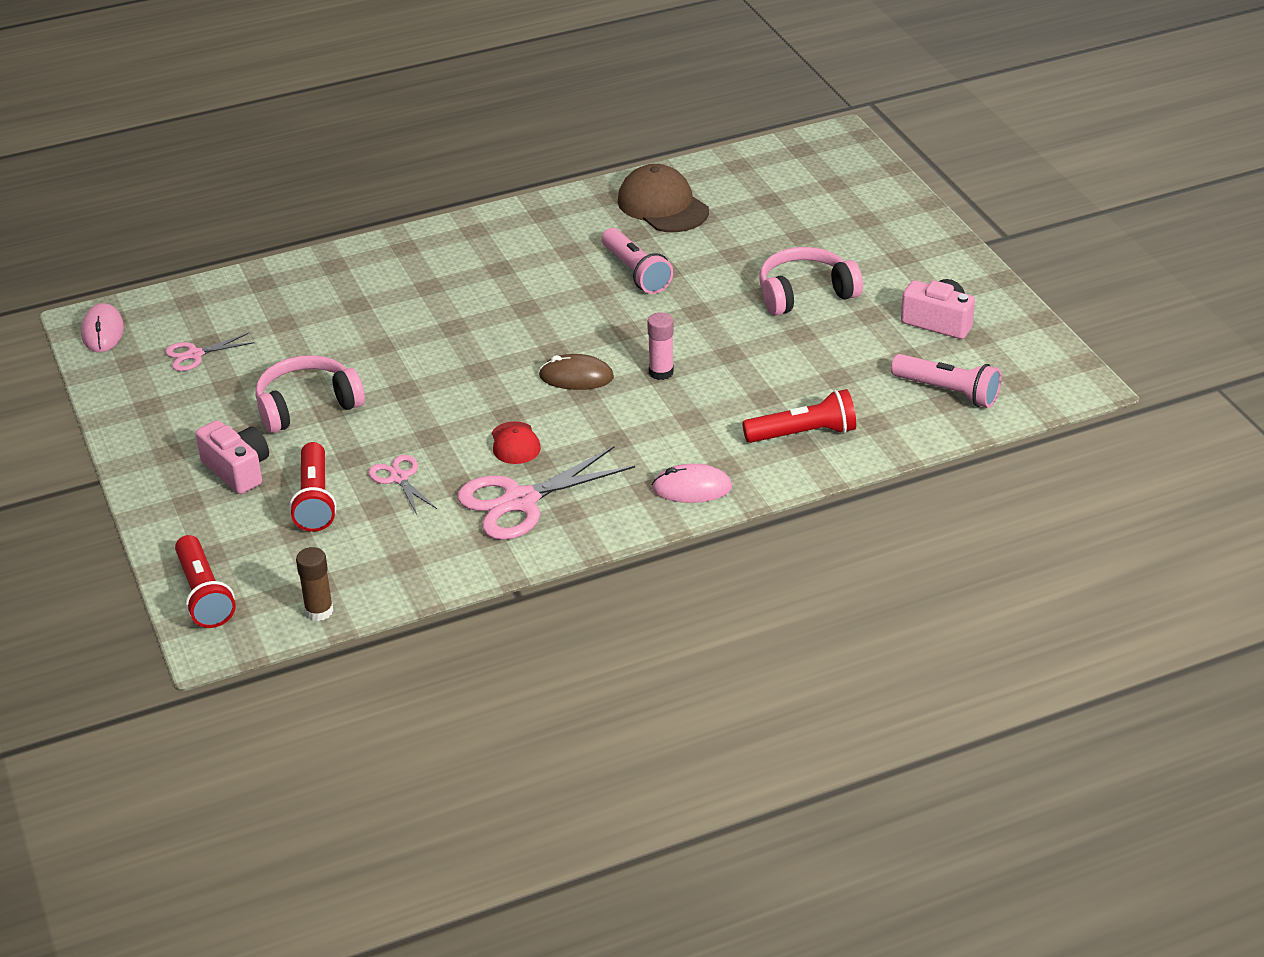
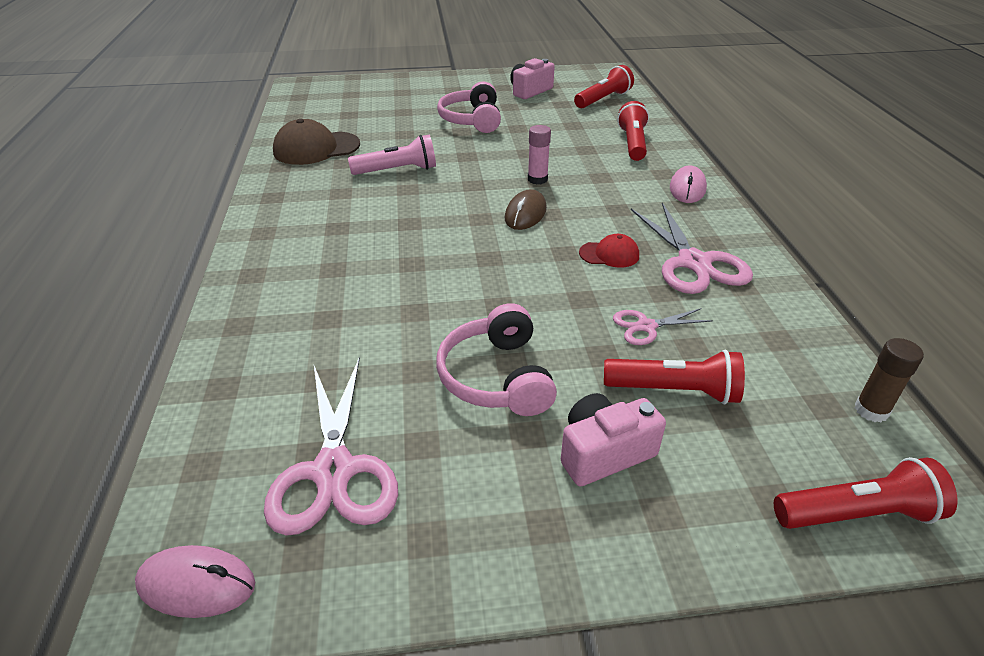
camera: 75 degrees left, 0 degrees up
pink scissors [165,333,254,371] -> pink scissors [264,357,398,536], size x1.89
pink flashlight [891,354,1002,408] -> red flashlight [574,65,634,108]

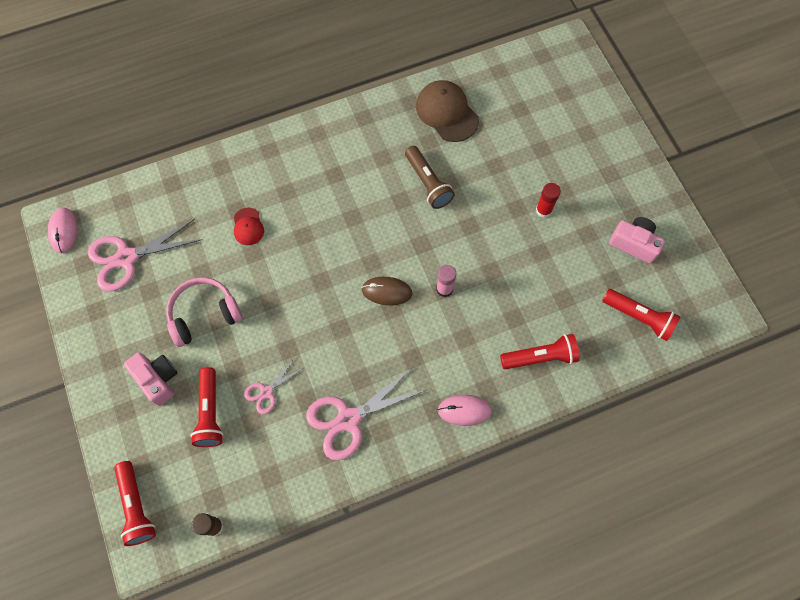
camera: 75 degrees right, 30 degrees up
pink flashlight [348,134,436,175] -> brown flashlight [405,146,455,209]
pink headphones [437,81,501,133] -> red glue stick [536,183,561,218]
red cap [579,234,639,268] -> red cap moved to [234,208,264,245]
pink scissors [613,308,713,345] -> pink scissors turned 105 degrees counterclockwise [244,359,303,414]

